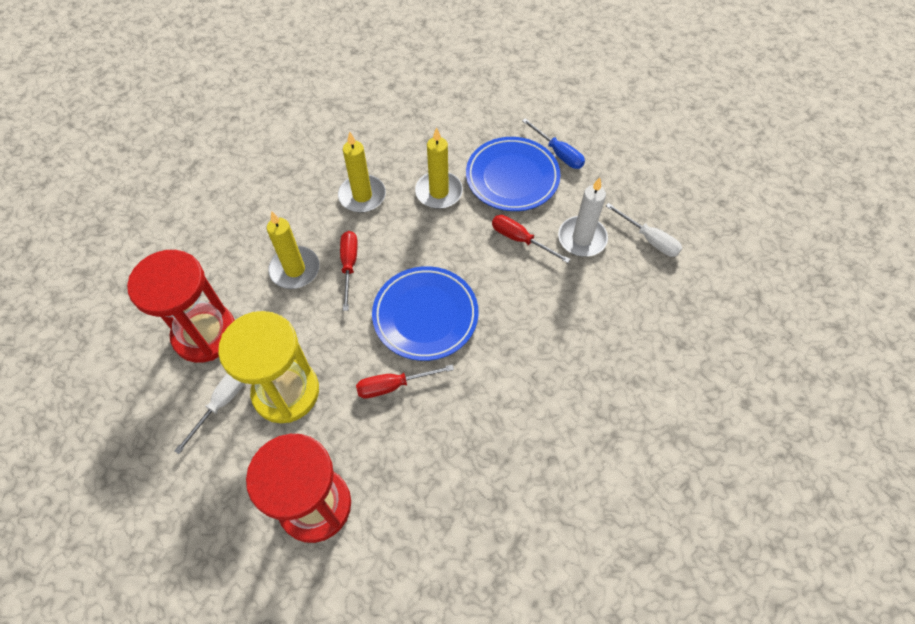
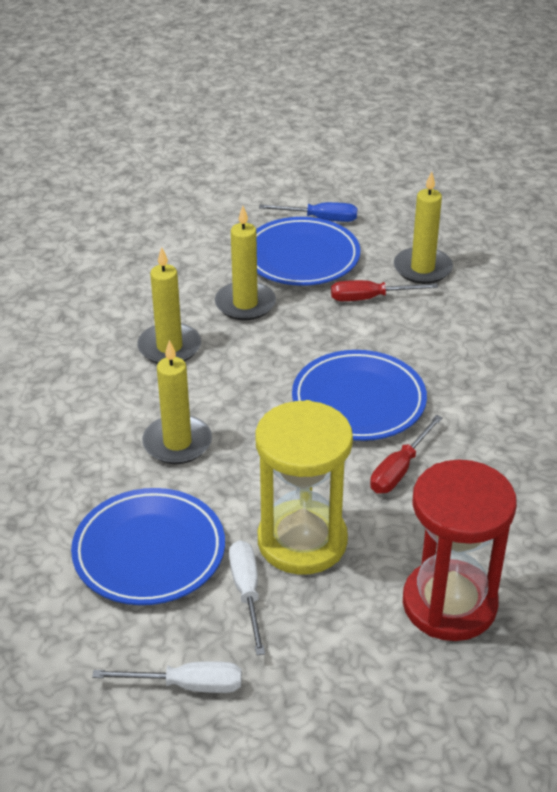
camera: 40 degrees left, 20 degrees down
red hourglass [127,250,235,363] -> blue plate [71,488,225,605]
red screwdriver [340,231,358,311] -> none
white candle [558,177,608,257] -> yellow candle [394,171,453,284]
white screwdriver [606,203,682,257] -> white screwdriver moved to [92,661,242,693]

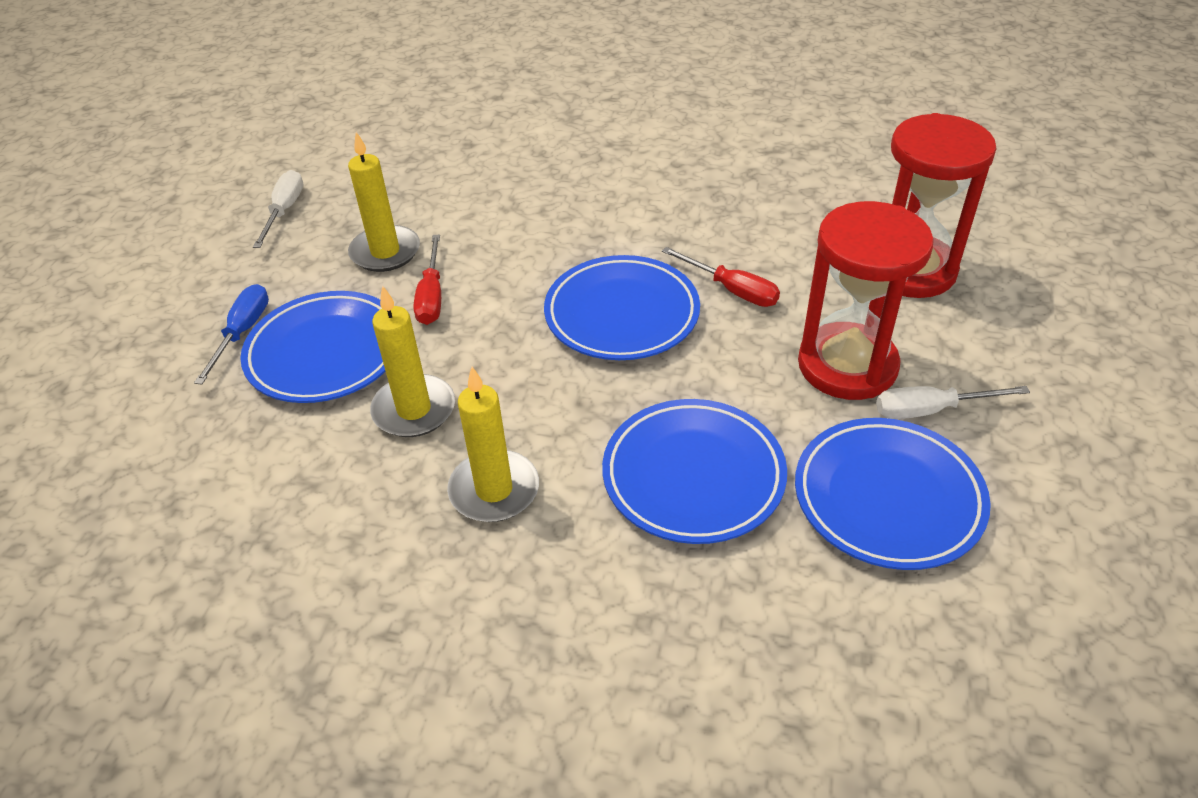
camera: 85 degrees left, 5 degrees up
white screwdriver [92,661,242,693] -> white screwdriver moved to [253,170,303,248]
yellow candle [142,340,212,464] -> blue plate [602,399,787,544]
yellow hourglass [255,400,353,575] -> red hourglass [798,201,934,400]

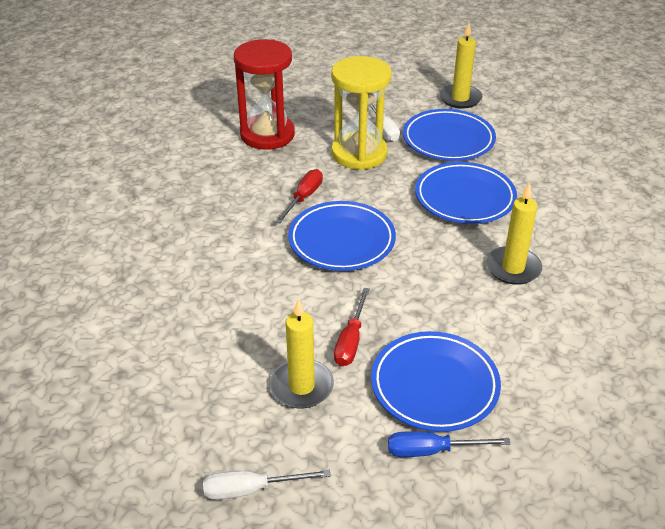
camera: 105 degrees left, 5 degrees down
yellow candle [370,285,455,437] -> yellow candle moved to [439,23,483,109]
red screwdriver [414,235,441,325] -> red screwdriver turned 120 degrees clockwise [334,288,370,366]
red hourglass [798,201,934,400] -> yellow hourglass [331,56,392,170]

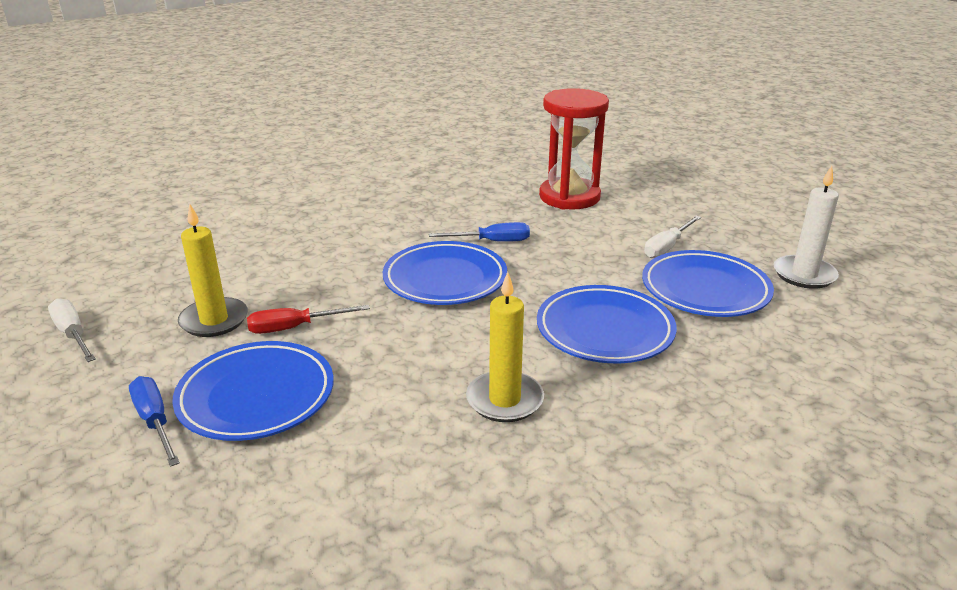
camera: 60 degrees right, 10 degrees down
red screwdriver [275,169,323,223] -> blue screwdriver [429,222,530,242]
yellow hourglass [331,56,392,170] -> none
yellow candle [439,23,483,109] -> white candle [773,166,839,289]

